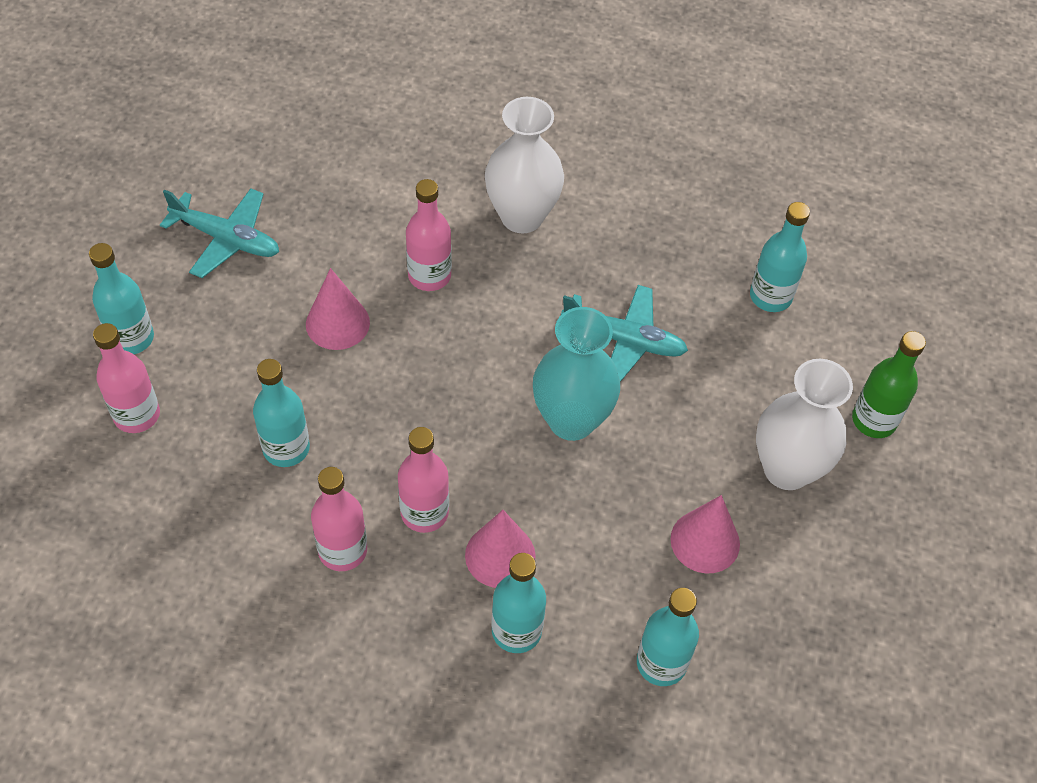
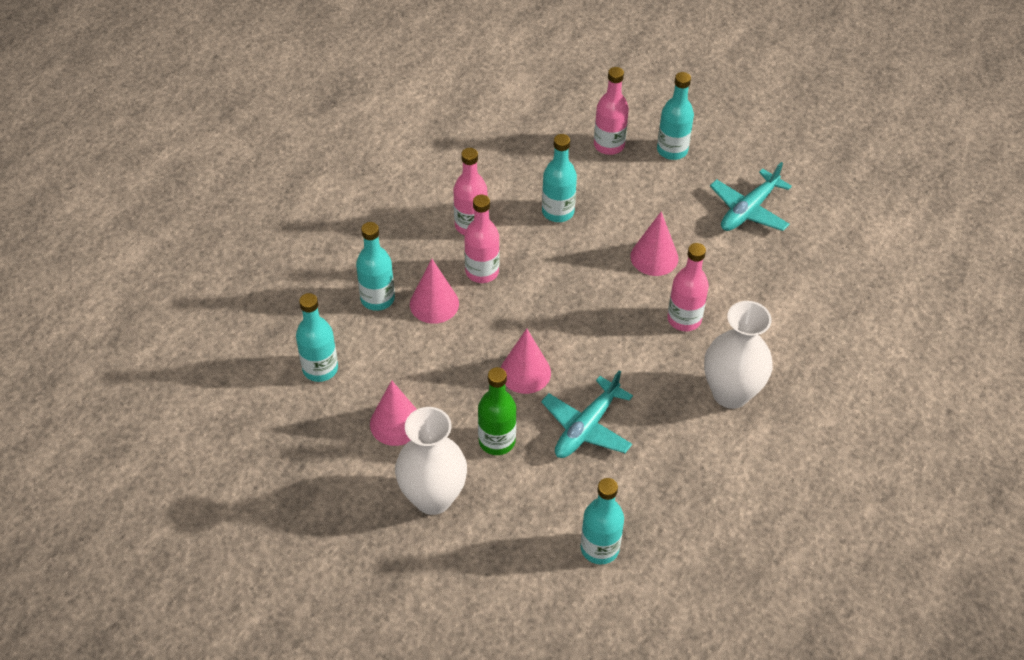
camera: 110 degrees right, 5 degrees down
turquoise vase [533,307,620,441] -> pink cone [501,329,551,394]
green bottle [852,331,926,438] -> green bottle moved to [478,367,516,455]

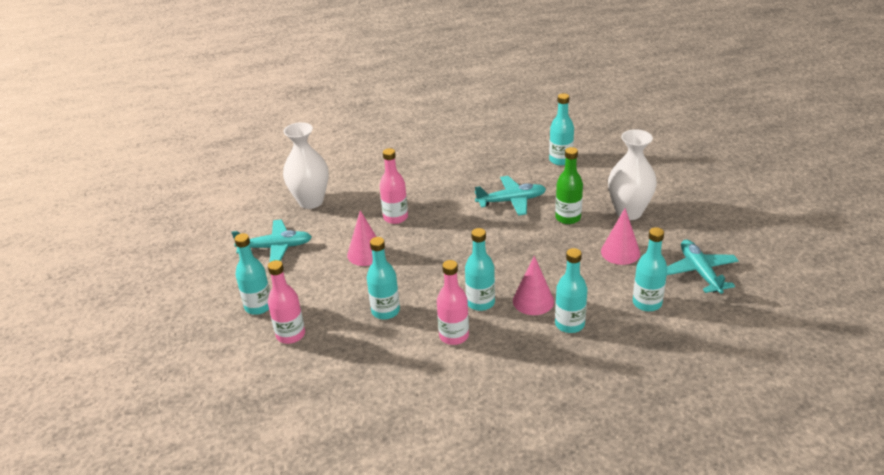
camera: 135 degrees left, 15 degrees down
pink bottle [464,195,499,283] -> turquoise bottle [465,228,495,311]
pink cone [501,329,551,394] -> none
white vase [704,301,773,409] -> white vase moved to [283,122,329,209]
none -> turquoise plane [667,239,739,294]

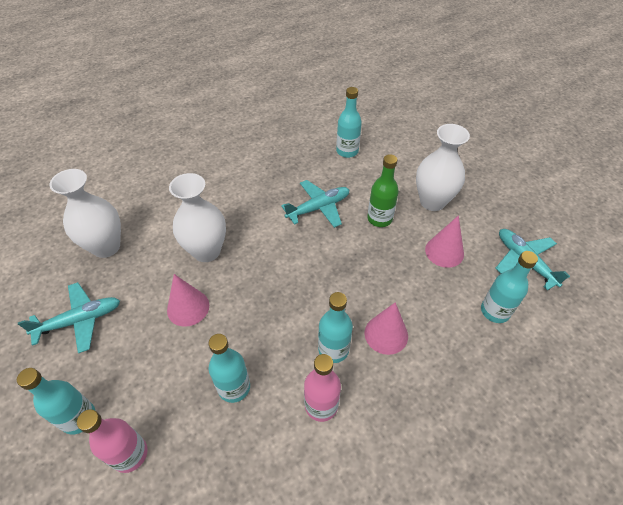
camera: 20 degrees left, 15 degrees up
pink bottle [379,148,408,224] -> white vase [169,173,226,262]
turquoise bottle [555,248,587,333] -> none

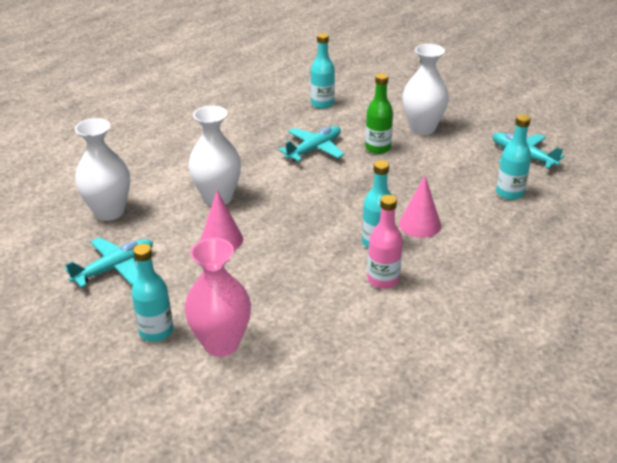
camera: 15 degrees left, 15 degrees down
pink bottle [77,409,148,473] -> pink vase [184,238,251,357]
turquoise bottle [208,334,250,403] -> none
pink cone [425,215,464,268] -> none

